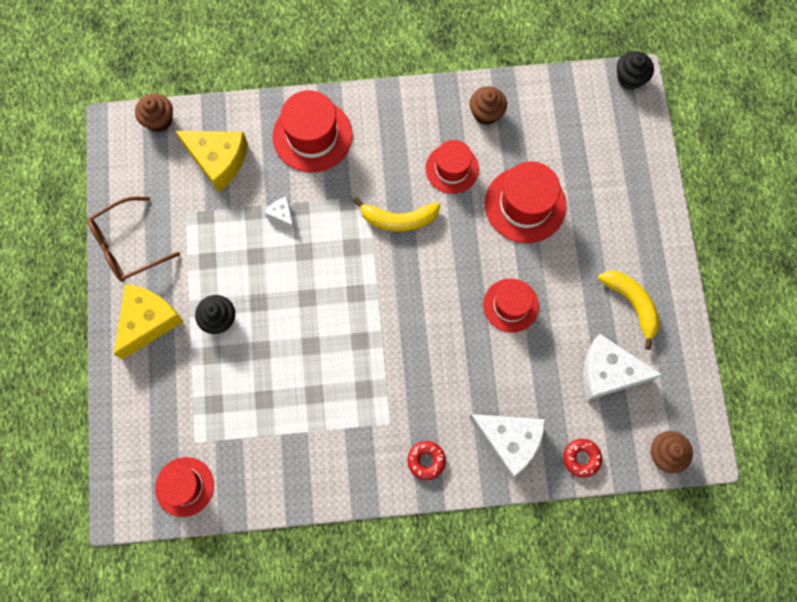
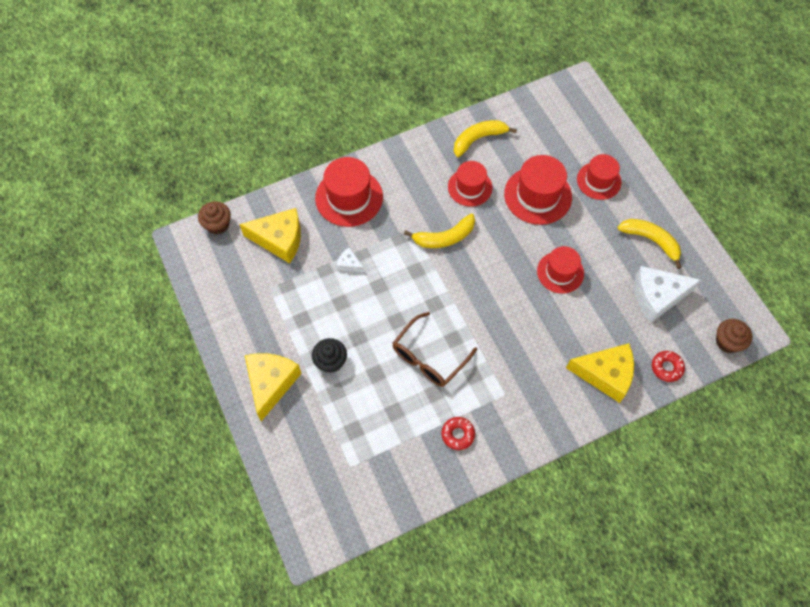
camera: 20 degrees left, 10 degrees down
brown glasses [87,196,180,282] -> brown glasses moved to [393,312,477,387]
red hat [155,457,214,517] -> red hat moved to [577,154,622,200]
red donut [407,441,446,480] -> red donut moved to [441,417,475,450]
white cheese [469,414,545,479] -> yellow cheese [566,343,634,403]
brown cupcake [470,86,507,125] -> yellow banana [454,120,517,157]
black cupcake [617,51,654,90] -> none

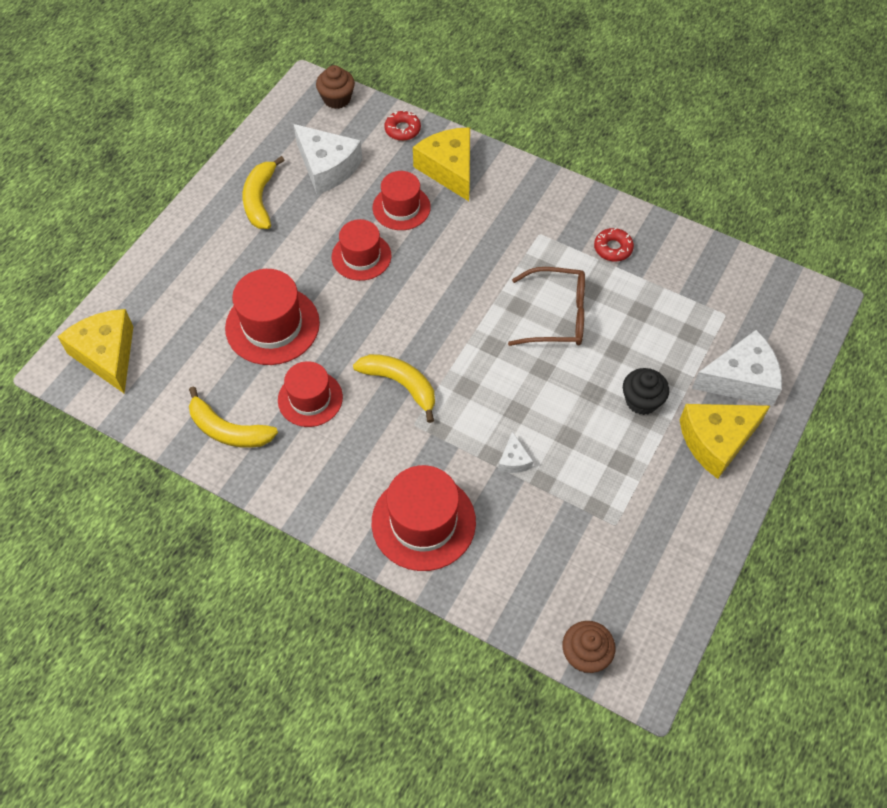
camera: 125 degrees left, 5 degrees down
yellow cheese [239,208,301,263] -> yellow cheese moved to [58,309,133,393]
red hat [577,154,622,200] -> red hat moved to [373,171,431,230]
none -> white cheese [692,330,782,406]

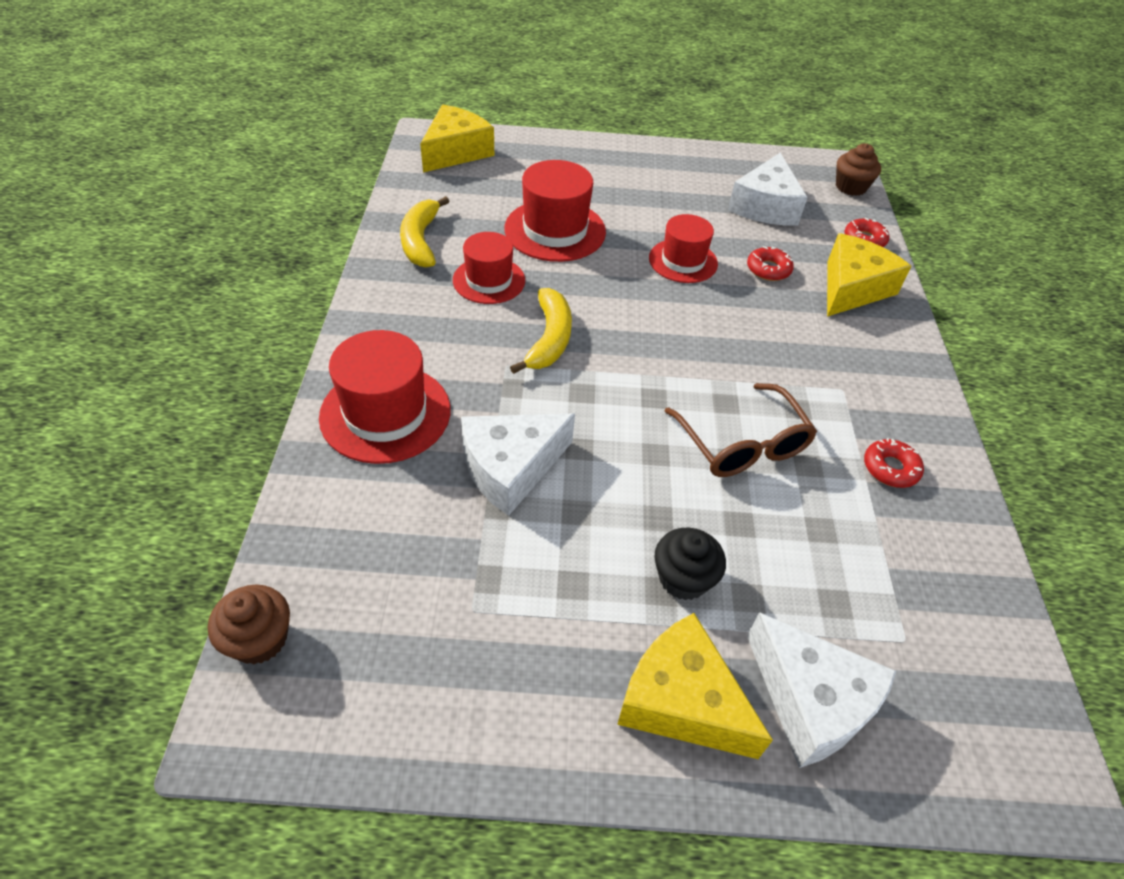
camera: 60 degrees right, 10 degrees down
yellow banana [242,156,284,229] -> none
red hat [373,171,431,230] -> red donut [747,246,794,281]
white cheese [498,432,533,473] -> white cheese [461,414,575,516], size x2.17

